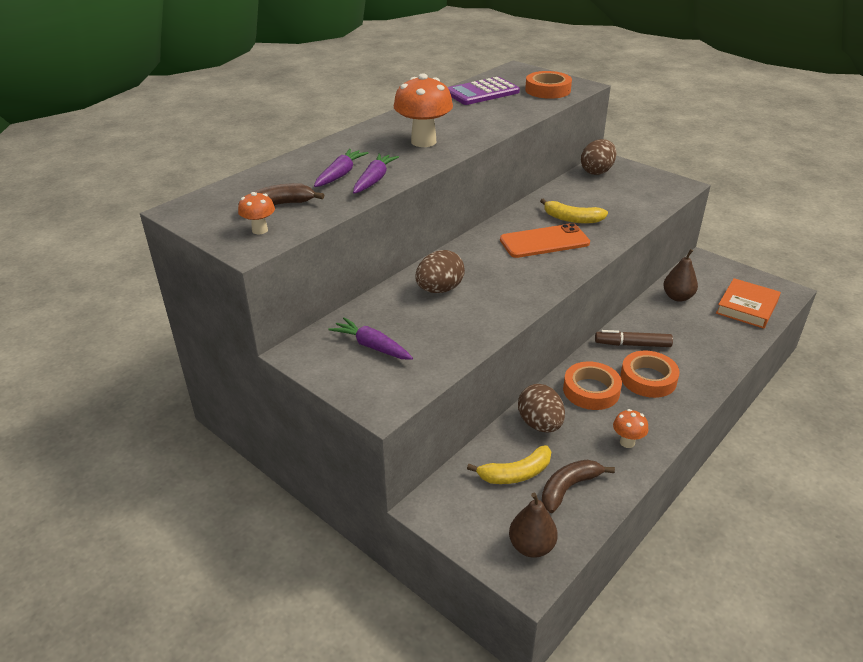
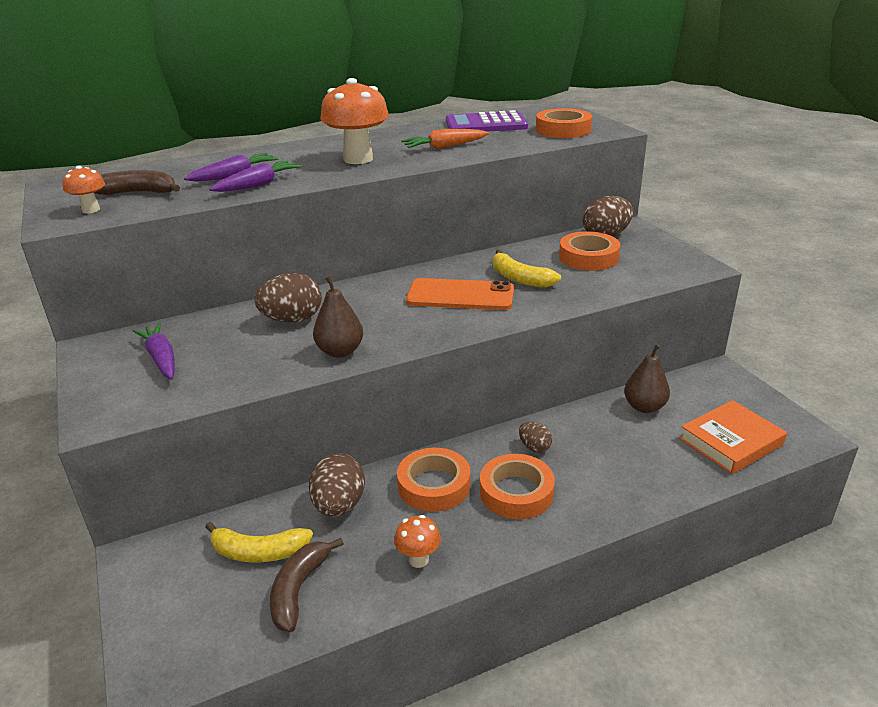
camera: 25 degrees right, 5 degrees down
brown pear [509,493,558,558] -> brown pear moved to [313,276,363,358]
brown banana [542,460,615,513] -> brown banana turned 60 degrees counterclockwise [270,538,344,632]
brown marker [595,330,673,347] -> brown egg [519,421,552,453]
none -> orange carrot [401,129,489,149]
none -> orange tape [559,231,620,271]

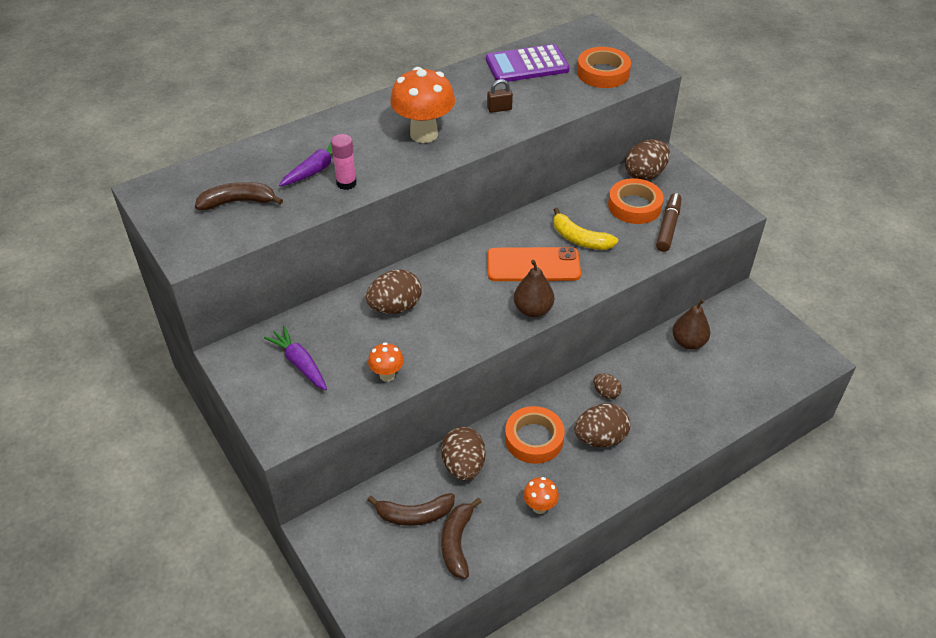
camera: 10 degrees left, 15 degrees up
orange mushroom [63,166,105,214] -> orange mushroom moved to [368,342,404,382]
yellow banana [205,522,313,563] -> brown banana [367,493,455,526]
purple carrot [209,160,302,192] -> pink glue stick [331,134,357,190]
brown pear [313,276,363,358] -> brown pear moved to [514,260,554,317]
orange carrot [401,129,489,149] -> brown padlock [487,79,513,113]
orange tape [480,454,555,519] -> brown egg [574,403,630,447]
orange book [679,400,787,474] -> none
none -> brown marker [656,193,682,252]

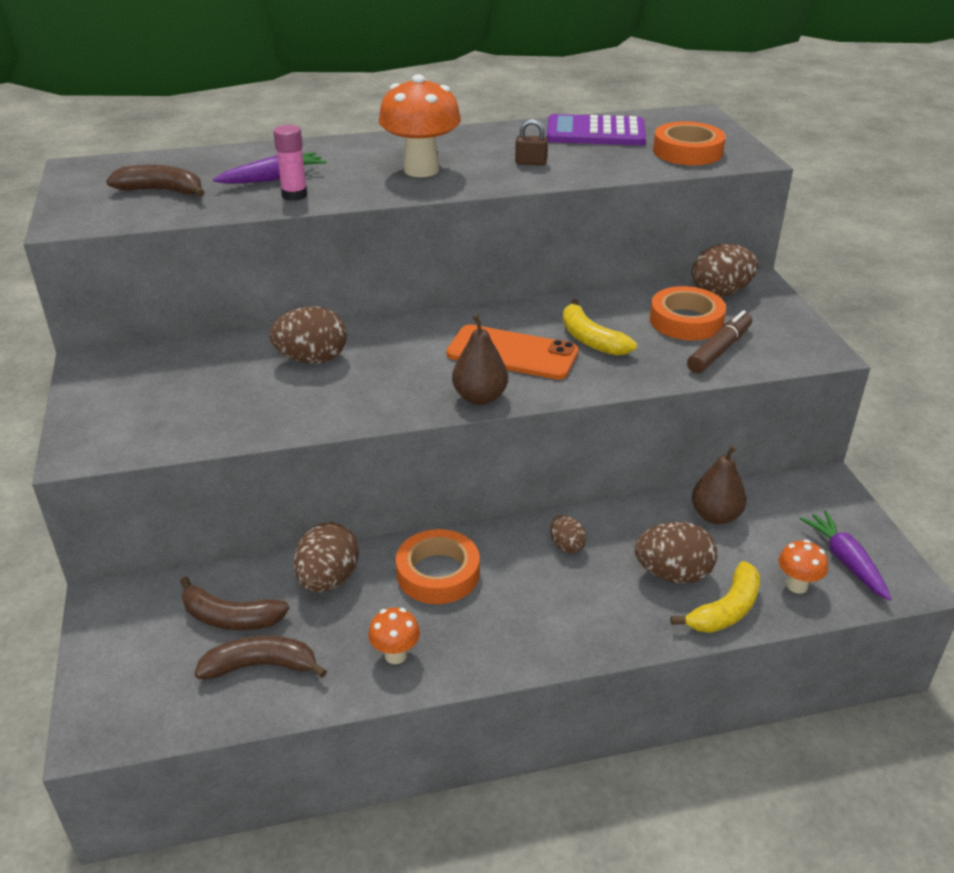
camera: 20 degrees right, 10 degrees down
purple carrot [264,326,327,390] -> purple carrot moved to [800,510,891,601]
orange mushroom [368,342,404,382] -> orange mushroom moved to [778,540,828,593]
brown banana [441,498,482,579] -> brown banana turned 60 degrees clockwise [195,635,327,679]
brown egg [574,403,630,447] -> brown egg moved to [635,522,717,584]
none -> yellow banana [671,561,760,633]

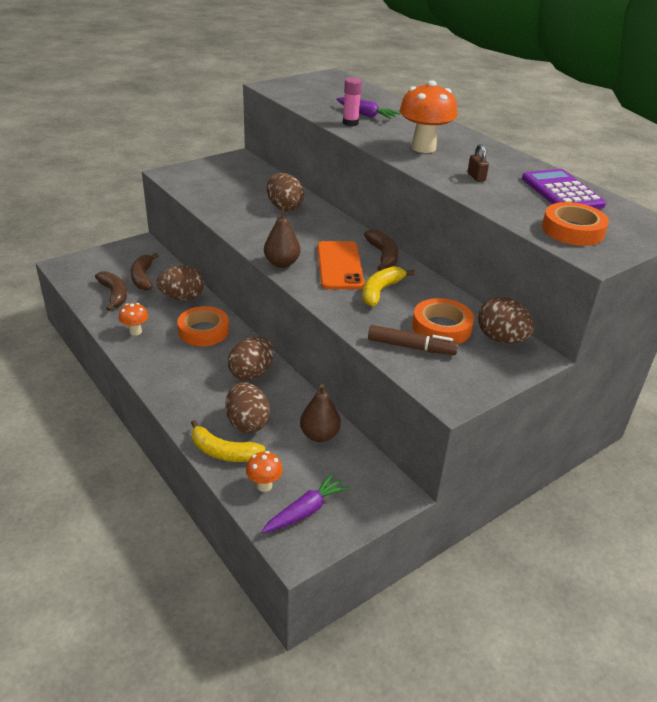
camera: 65 degrees right, 0 degrees up
brown banana [106,164,205,197] -> brown banana moved to [364,229,398,271]
brown egg [550,515,587,553] -> brown egg [228,337,274,381], size x1.80

